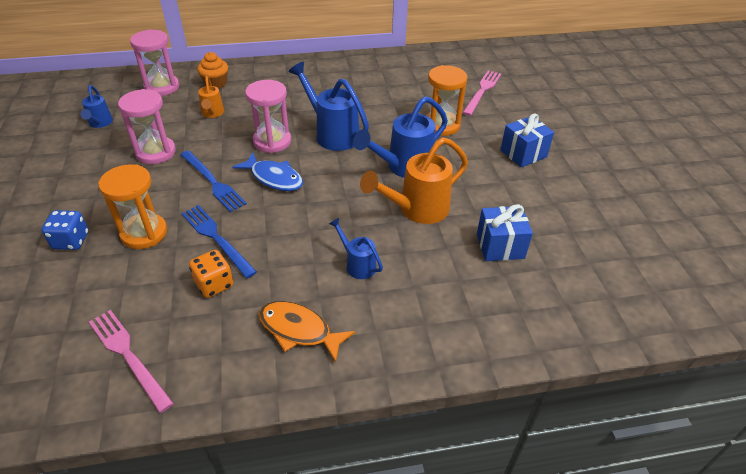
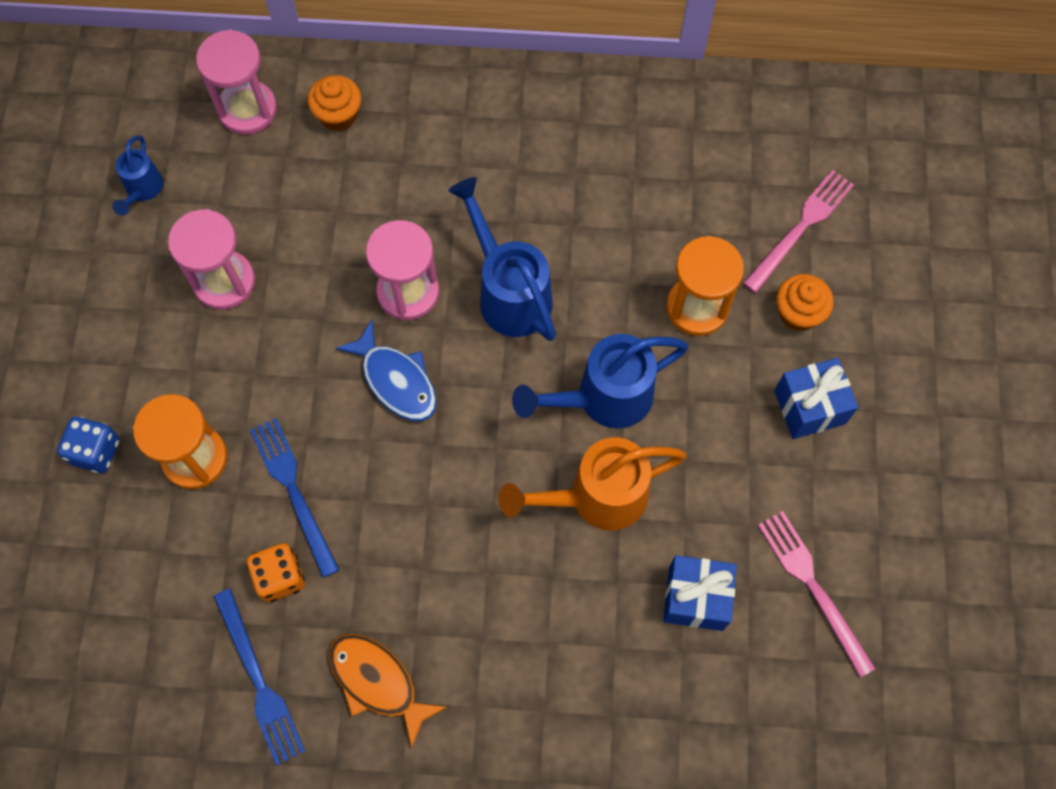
camera: 15 degrees right, 25 degrees up
pink fork [89,310,174,413] -> pink fork moved to [758,511,876,677]
blue fork [180,150,247,212] -> blue fork moved to [213,588,305,766]
orange watering can [198,76,224,118] -> none
blue watering can [329,218,383,279] -> none
none -> orange cupcake [776,274,834,331]

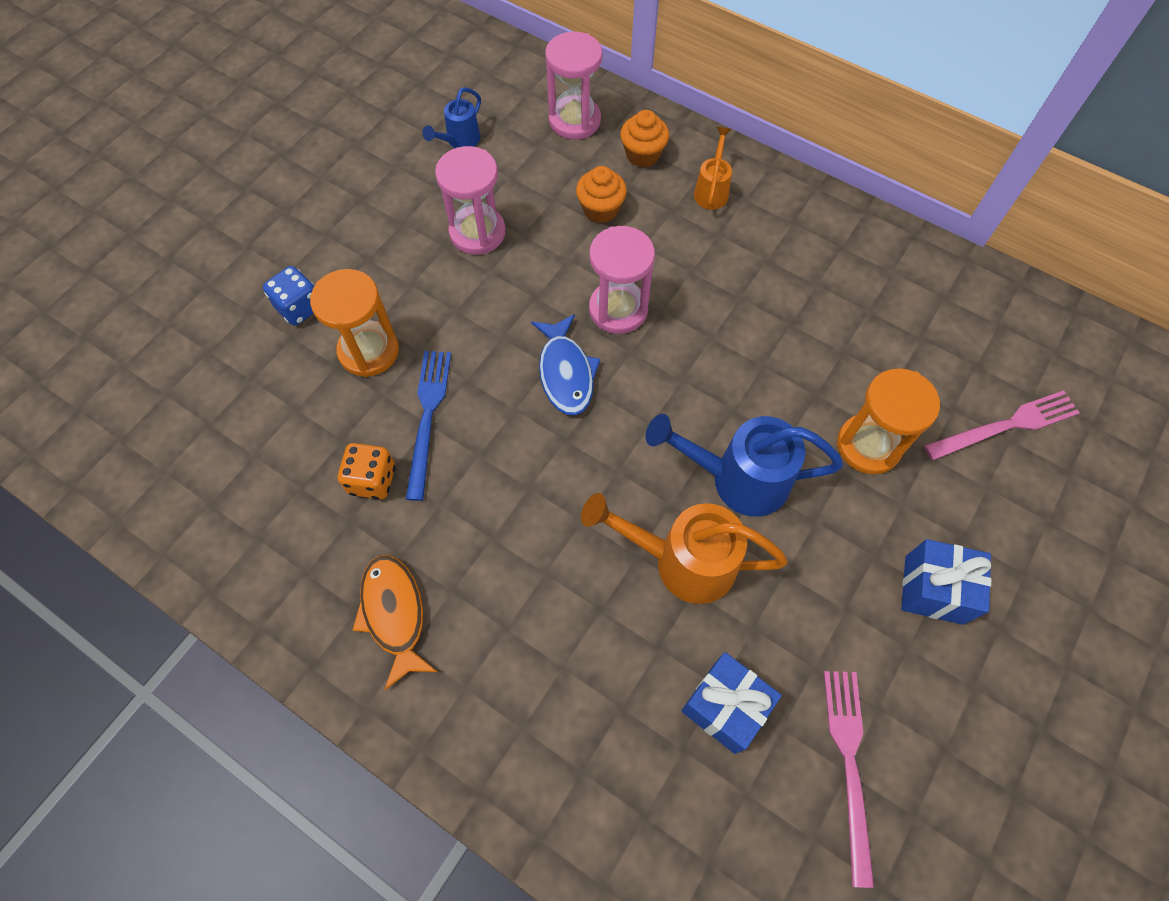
camera: 30 degrees right, 5 degrees down
blue fork [213,588,305,766] -> none
blue watering can [448,177,556,341] -> none
orange cupcake [776,274,834,331] -> orange cupcake moved to [576,166,627,223]
none -> orange watering can [694,127,732,210]

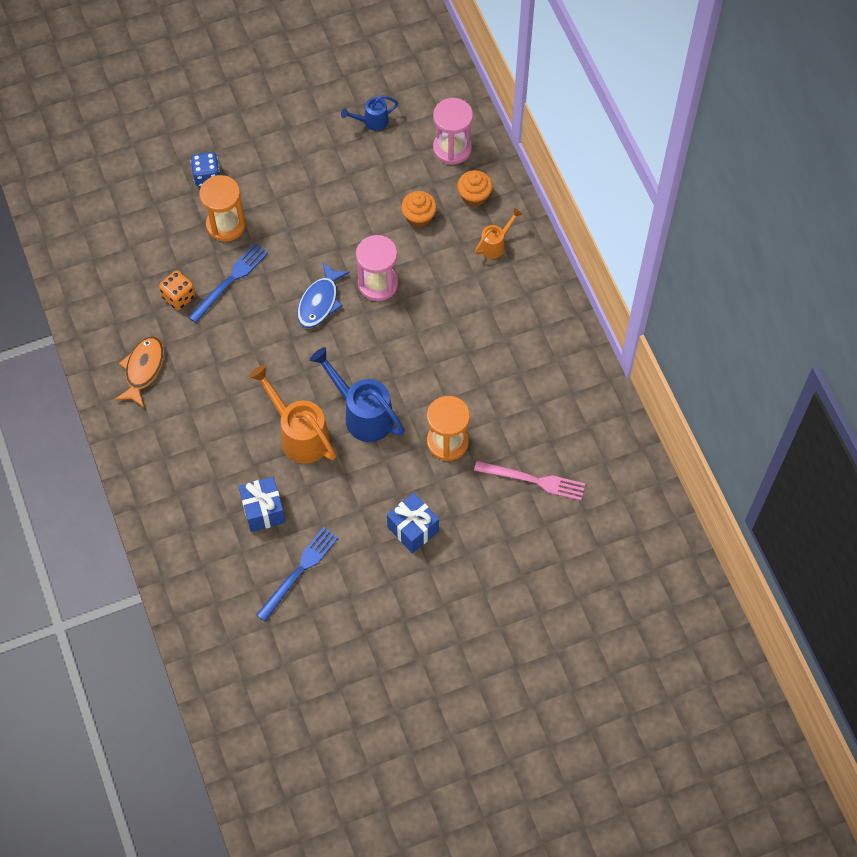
camera: 35 degrees right, 0 degrees up
pink hourglass [435,146,506,255] -> none
pink fork [824,671,874,888] -> blue fork [256,527,339,621]

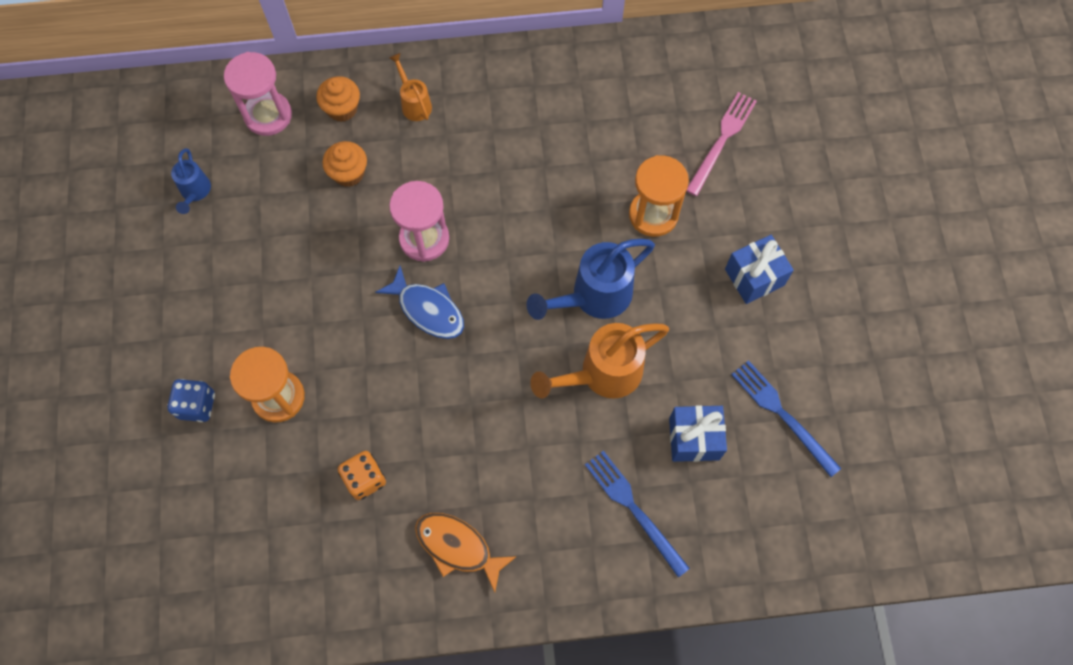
camera: 75 degrees left, 5 degrees up
blue fork [188,243,268,323] -> blue fork moved to [585,451,690,578]

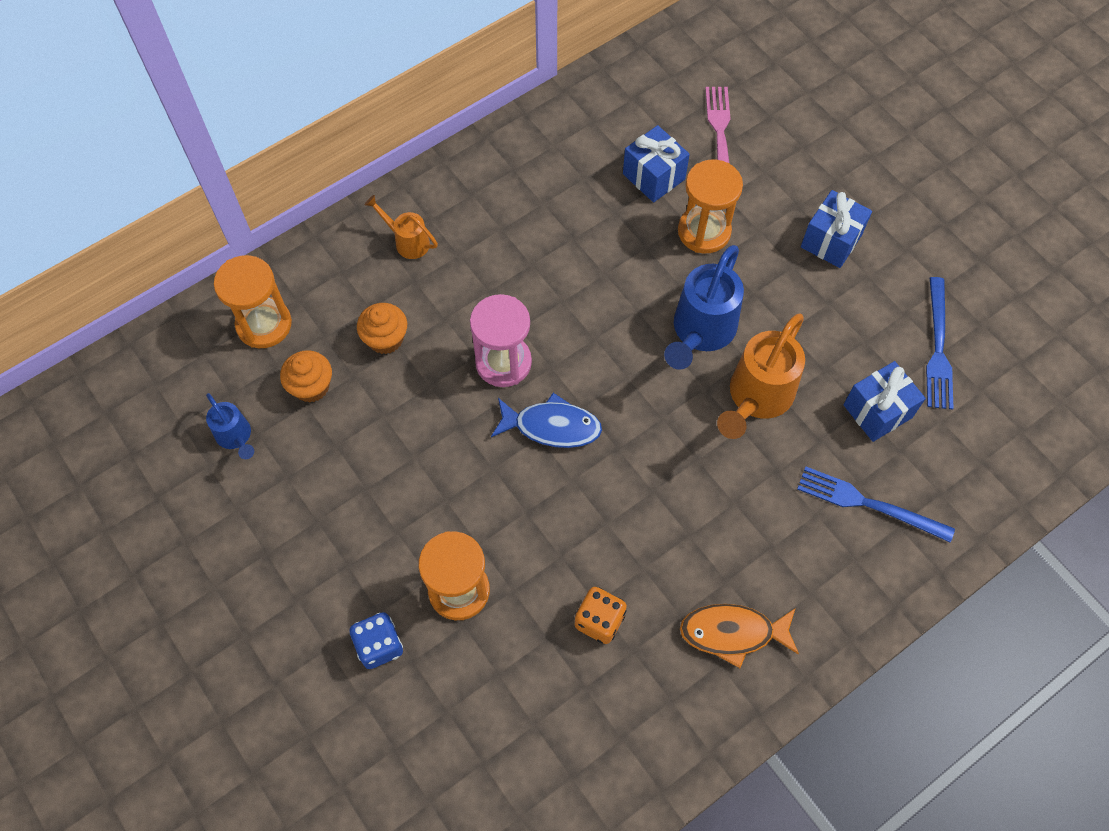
camera: 30 degrees left, 5 degrees down
pink hourglass [224,52,292,136] -> orange hourglass [214,255,292,348]
orange cupcake [316,76,360,122] -> orange cupcake moved to [280,350,332,403]
blue fork [731,360,841,477] -> blue fork turned 105 degrees counterclockwise [926,277,954,410]
none -> blue gift [623,125,690,202]

